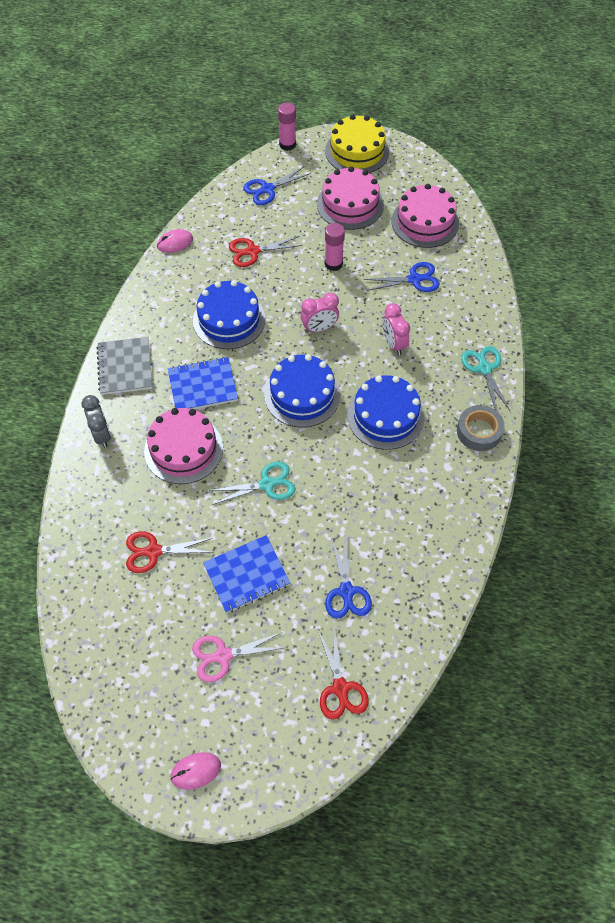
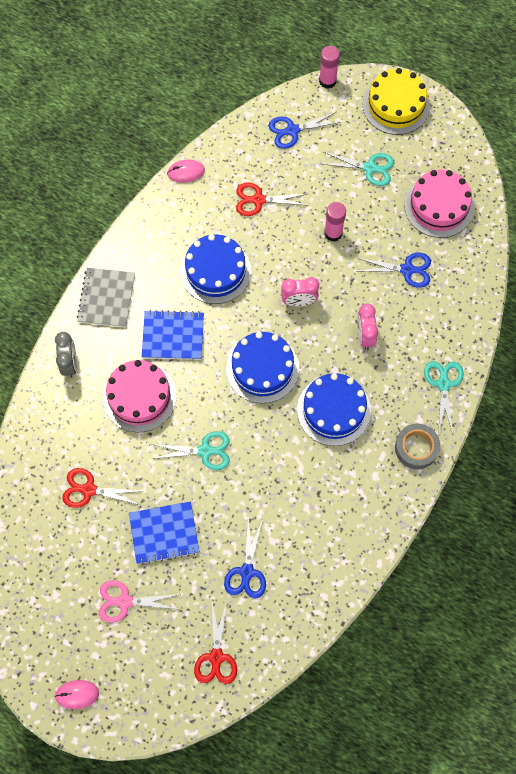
camera: 15 degrees right, 10 degrees up
pink cake [317,166,384,230] -> turquoise scissors [323,152,394,186]

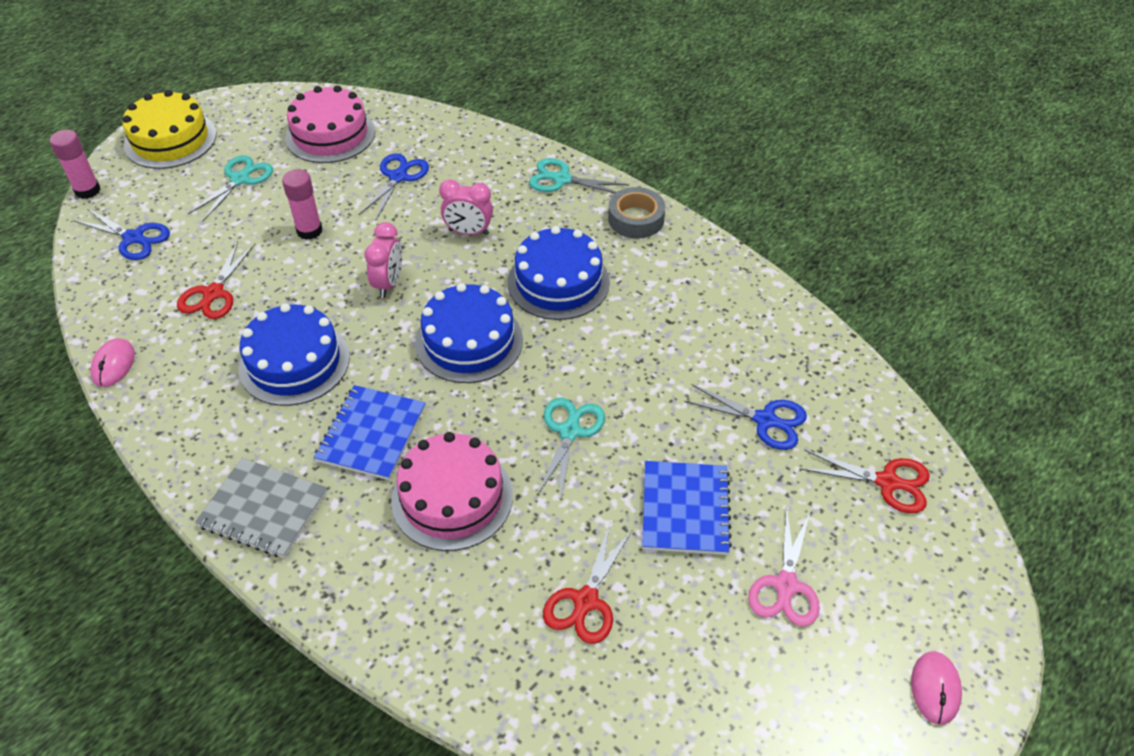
camera: 75 degrees left, 20 degrees down
grey clock [55,332,77,378] -> none
blue scissors [269,112,341,149] -> blue scissors turned 60 degrees counterclockwise [73,209,170,260]

